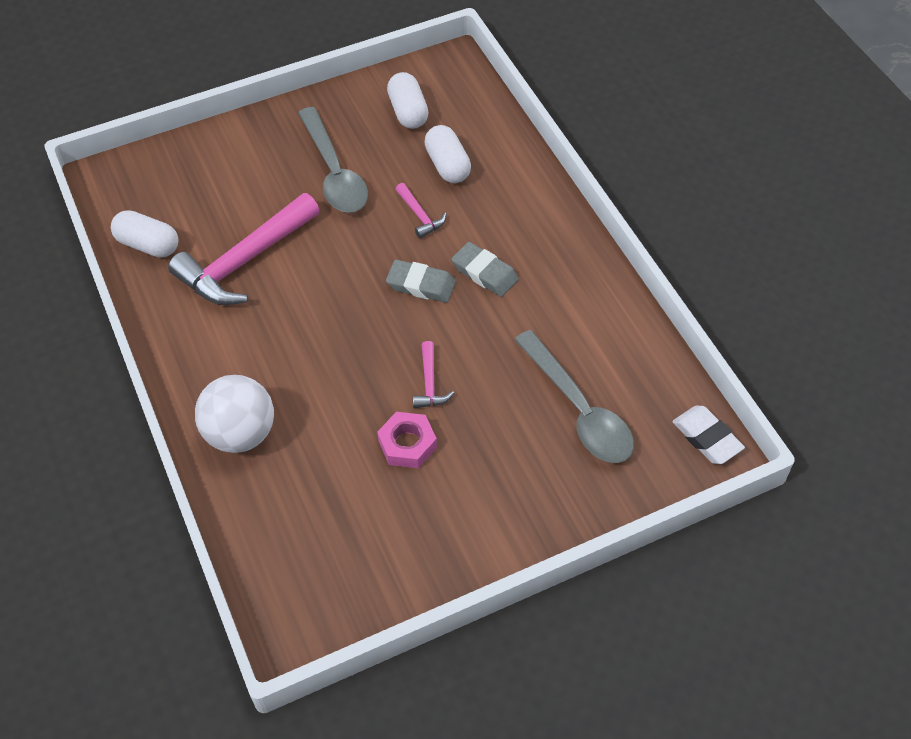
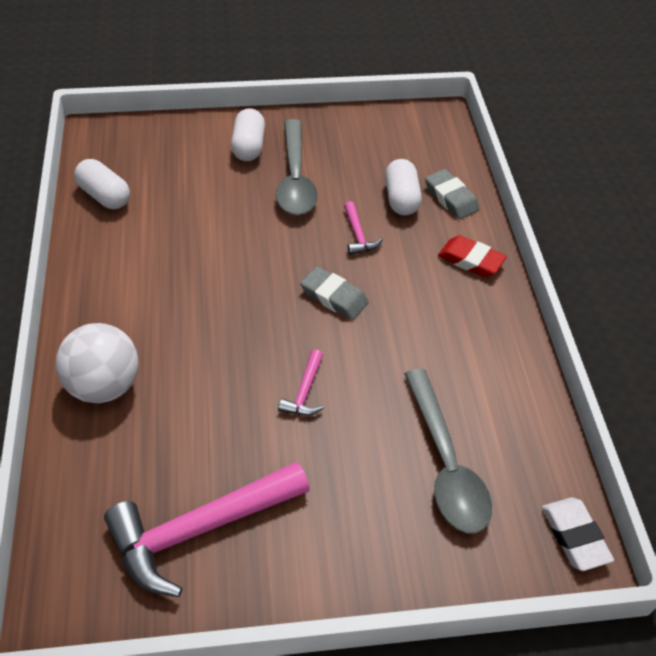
camera: 15 degrees right, 5 degrees down
pink hammer [168,193,320,305] -> pink hammer moved to [104,462,310,597]
pink nut [377,412,437,468] -> none
white capsule [387,72,429,129] -> white capsule moved to [231,108,265,161]
grey eraser [451,242,519,297] -> grey eraser moved to [425,169,480,219]
none -> red eraser [438,235,507,277]

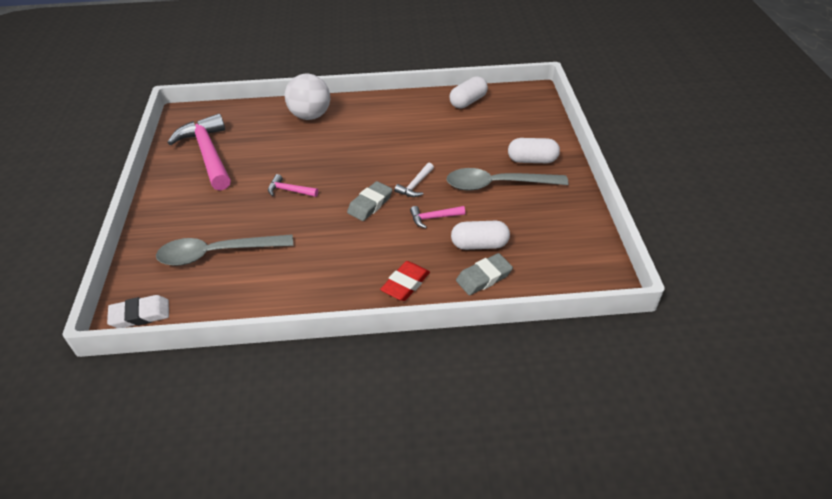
camera: 95 degrees right, 5 degrees down
none -> white hammer [394,163,434,197]

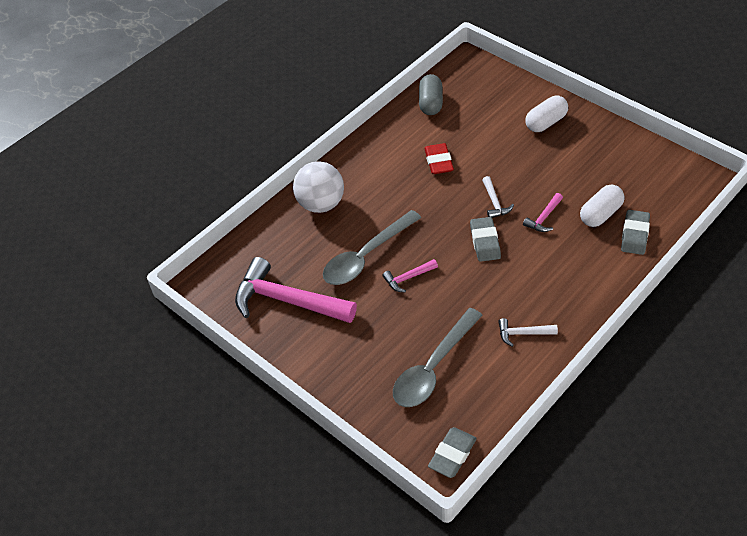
camera: 40 degrees left, 5 degrees up
white eraser [107,295,169,328] -> grey eraser [428,427,477,478]
red eraser [380,261,430,301] -> red eraser moved to [424,143,454,174]
grey spoon [446,168,568,191] -> grey spoon moved to [323,210,421,285]
white capsule [450,76,488,108] -> grey capsule [419,74,443,115]
none -> white hammer [498,318,558,347]

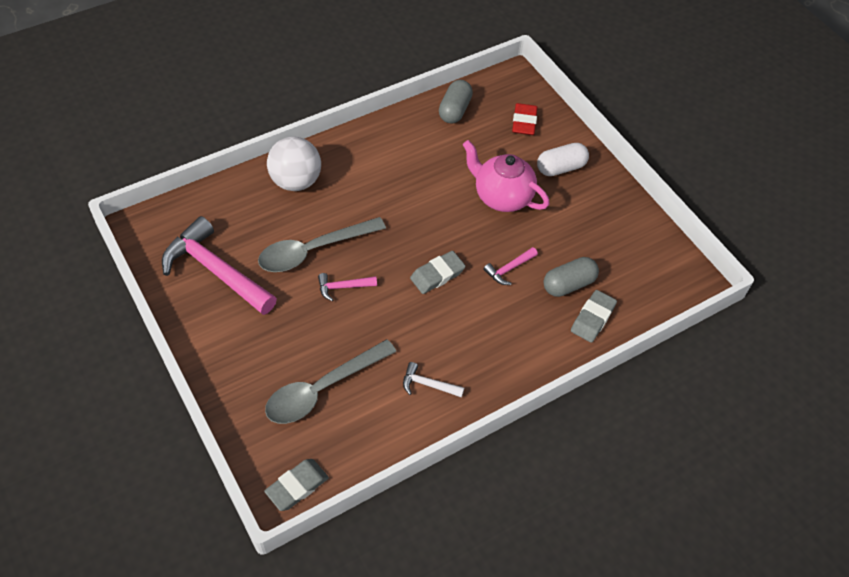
camera: 10 degrees right, 5 degrees up
red eraser [424,143,454,174] -> red eraser moved to [512,103,538,135]
grey eraser [470,217,501,262] -> grey eraser turned 45 degrees clockwise [410,251,466,294]
white hammer [482,176,514,218] -> none
white capsule [580,185,625,227] -> grey capsule [544,257,599,297]
none -> pink teapot [463,140,549,212]

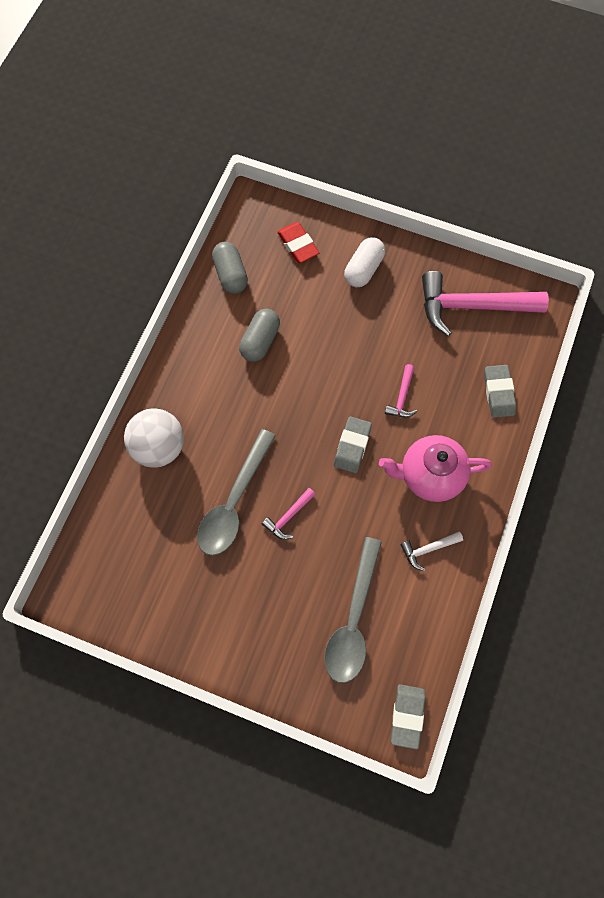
camera: 35 degrees left, 15 degrees up
pink hammer [162,216,277,315] -> pink hammer moved to [422,271,549,336]
pink teapot [463,140,549,212] -> pink teapot moved to [379,435,492,502]
grey capsule [544,257,599,297] -> grey capsule moved to [239,309,280,362]

